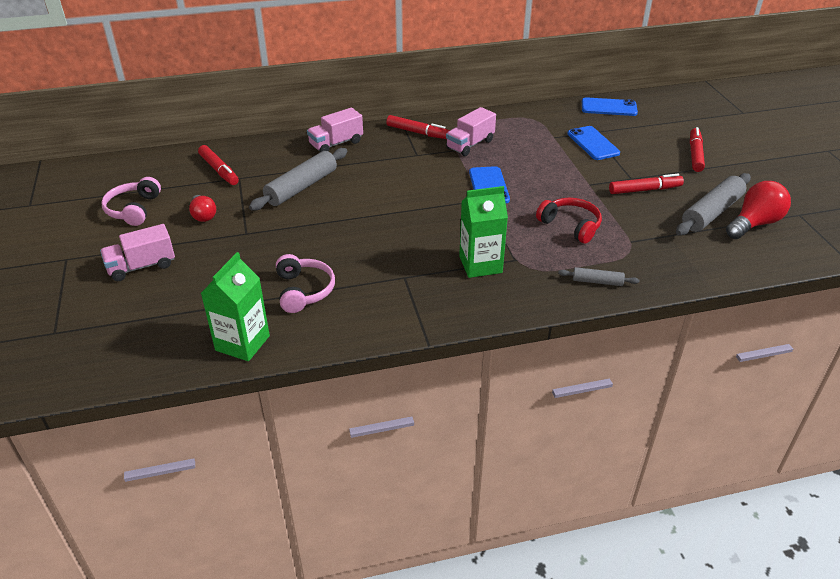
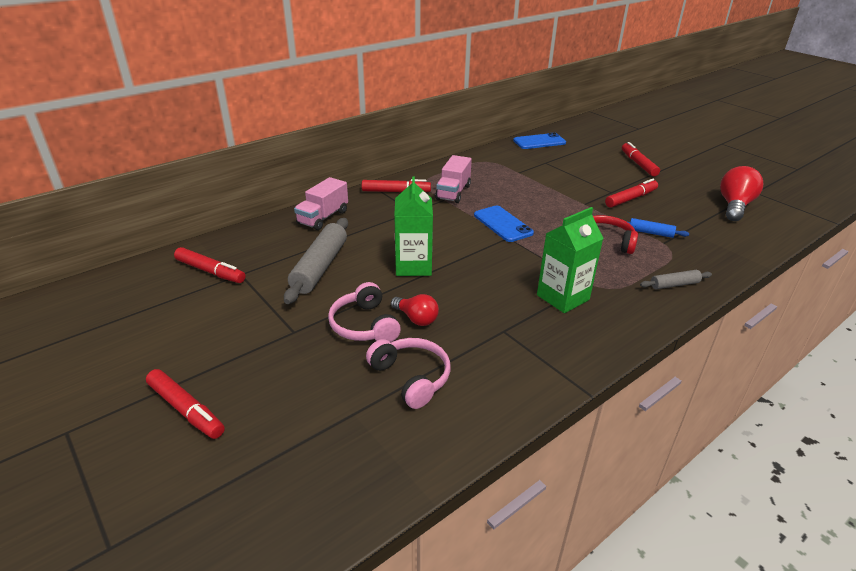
camera: 25 degrees left, 5 degrees down
pink truck [100,224,175,281] -> red marker [146,369,225,439]
pink headphones [101,177,161,226] -> pink headphones moved to [328,282,401,342]
red light bulb [189,195,216,222] -> red light bulb moved to [391,294,439,326]
green carton [201,252,270,361] -> green carton moved to [394,176,433,276]
blue phone [568,126,620,160] -> none
grey rolling pin [676,173,751,236] -> none
none -> blue rolling pin [626,218,689,238]

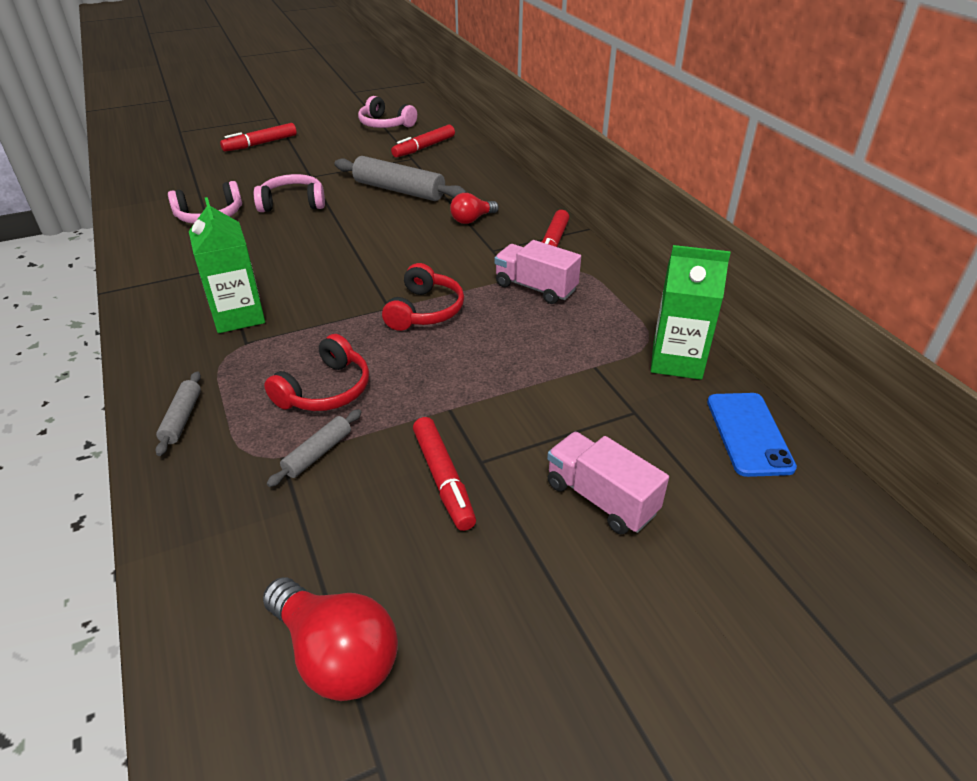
camera: 105 degrees right, 5 degrees up
pink truck [294,177,348,230] -> pink truck moved to [547,432,669,535]
red light bulb [391,294,439,326] -> red light bulb moved to [450,193,499,224]
green carton [394,176,433,276] -> green carton moved to [651,245,731,380]
blue phone [474,206,534,242] -> red headphones [382,263,464,331]
red marker [622,142,660,176] -> none
blue rolling pin [626,218,689,238] -> grey rolling pin [267,409,362,487]
none -> pink headphones [358,96,417,128]

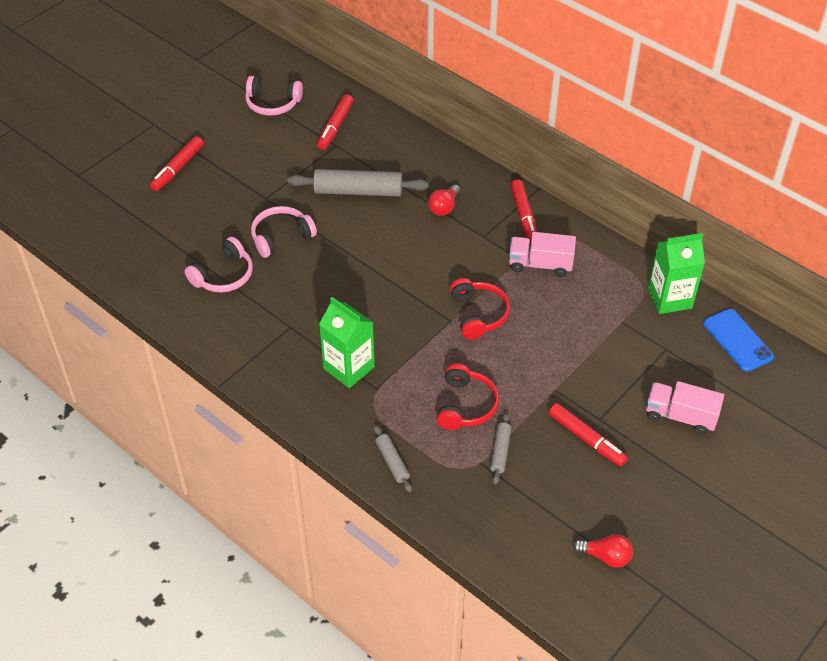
camera: 25 degrees left, 10 degrees up
red light bulb [263,577,398,701] -> red light bulb [573,534,633,568], size x0.61

